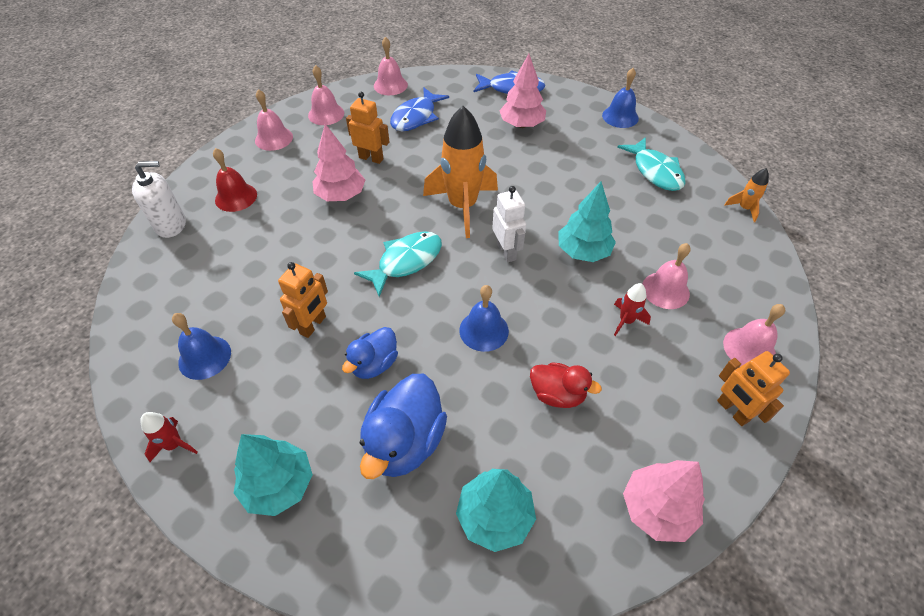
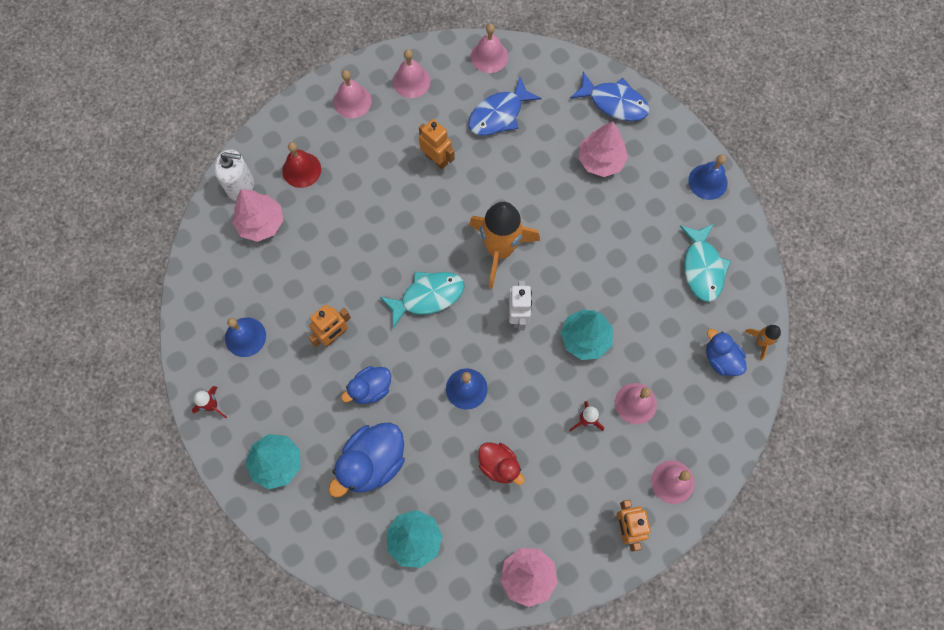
camera: 20 degrees right, 20 degrees up
pink tree [312,124,365,201] -> pink tree moved to [232,189,283,242]
none -> blue duck [706,329,747,376]

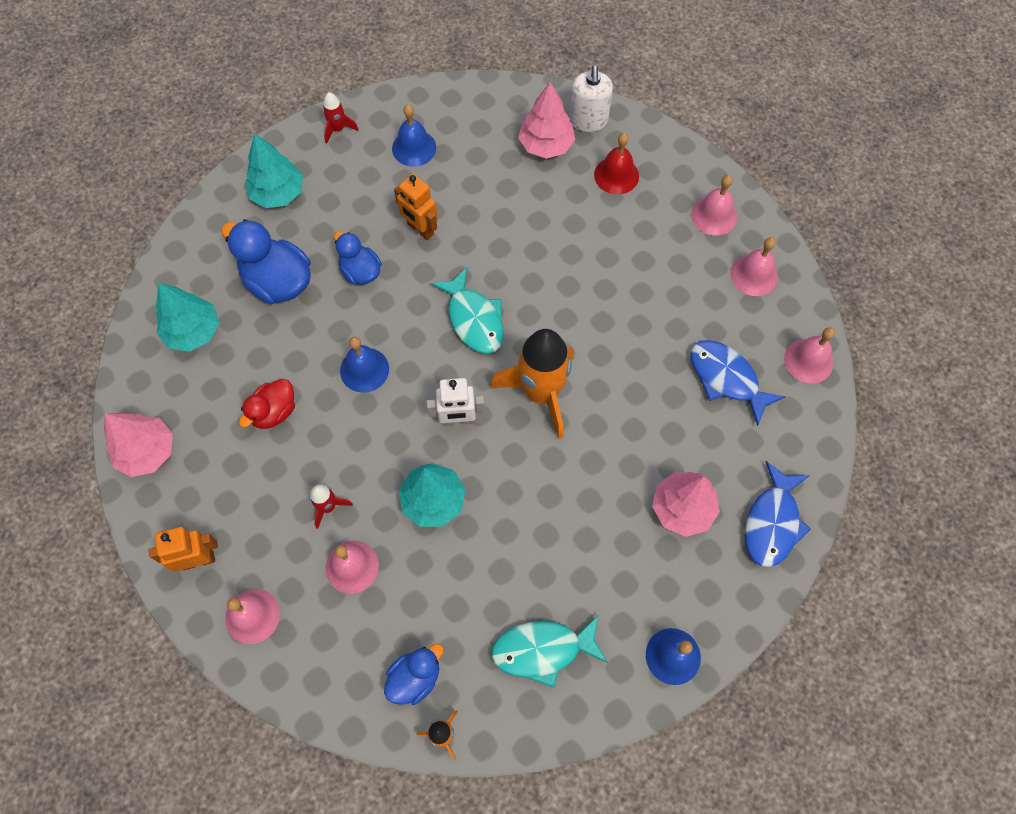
camera: 85 degrees right, 5 degrees down
orange robot [419,119,455,169] -> none

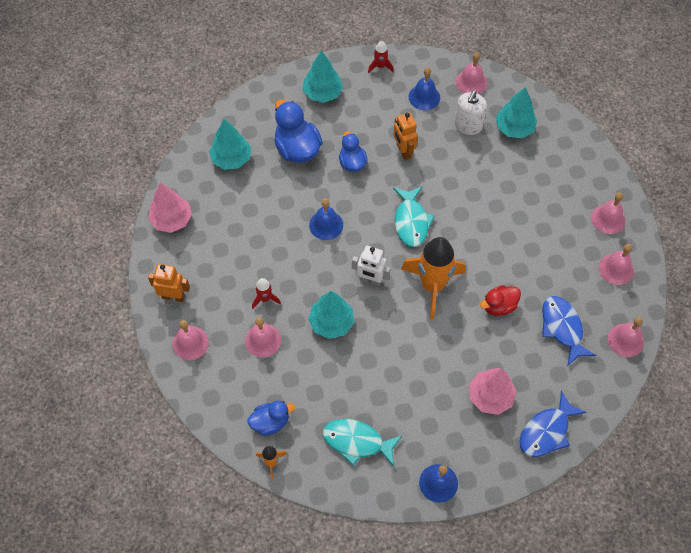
camera: 25 degrees right, 5 degrees down
red duck [239,379,295,429] -> red duck moved to [480,285,521,316]
pink tree [518,82,575,159] -> turquoise tree [496,87,537,138]
white soap dispenser [569,65,613,132] -> white soap dispenser moved to [454,90,487,135]
red bell [594,133,639,195] -> none
none -> pink bell [456,52,487,94]

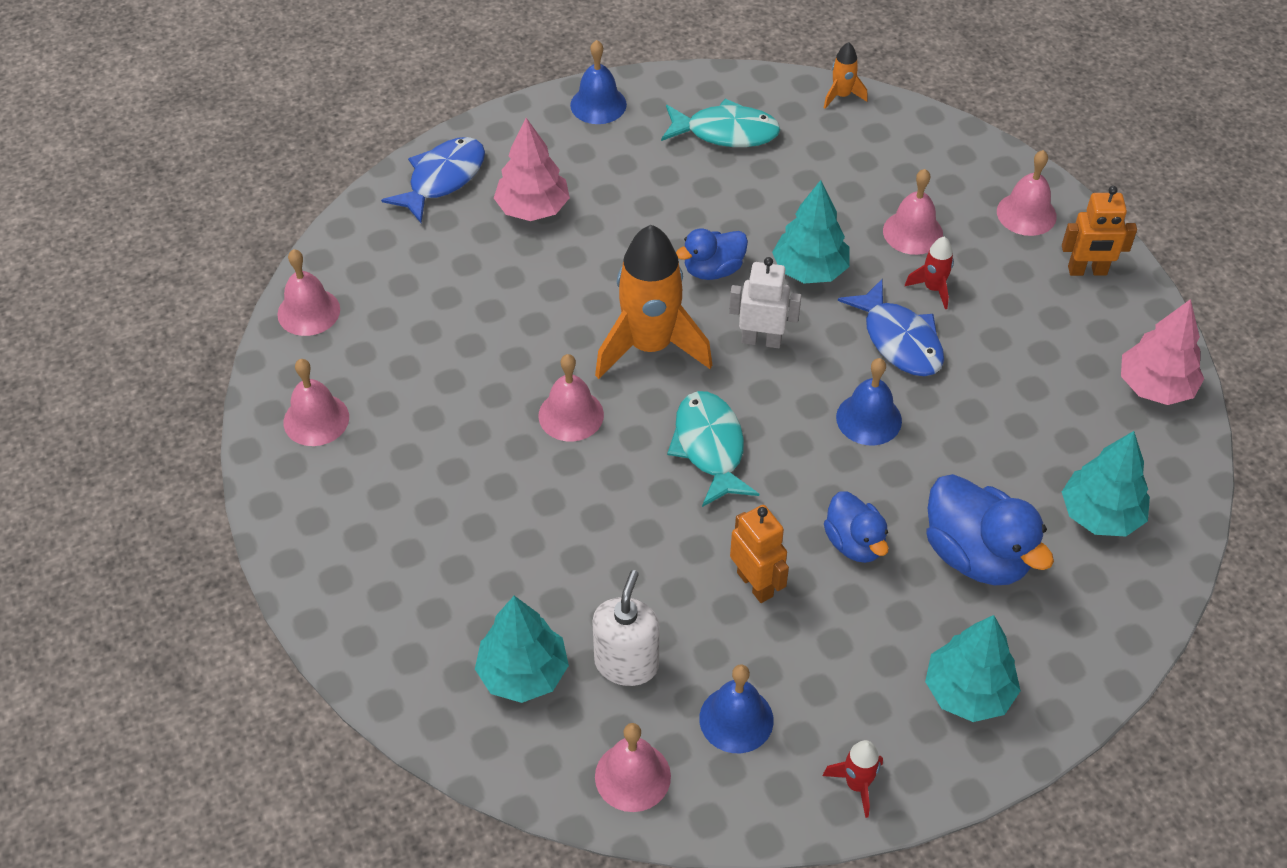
camera: 170 degrees right, 10 degrees down
blue duck [248,401,295,436] -> blue duck moved to [676,229,748,280]
red duck [480,285,521,316] -> none
blue fish [542,296,597,366] -> blue fish moved to [838,279,944,376]
pink bell [591,192,626,234] -> pink bell moved to [538,354,604,441]

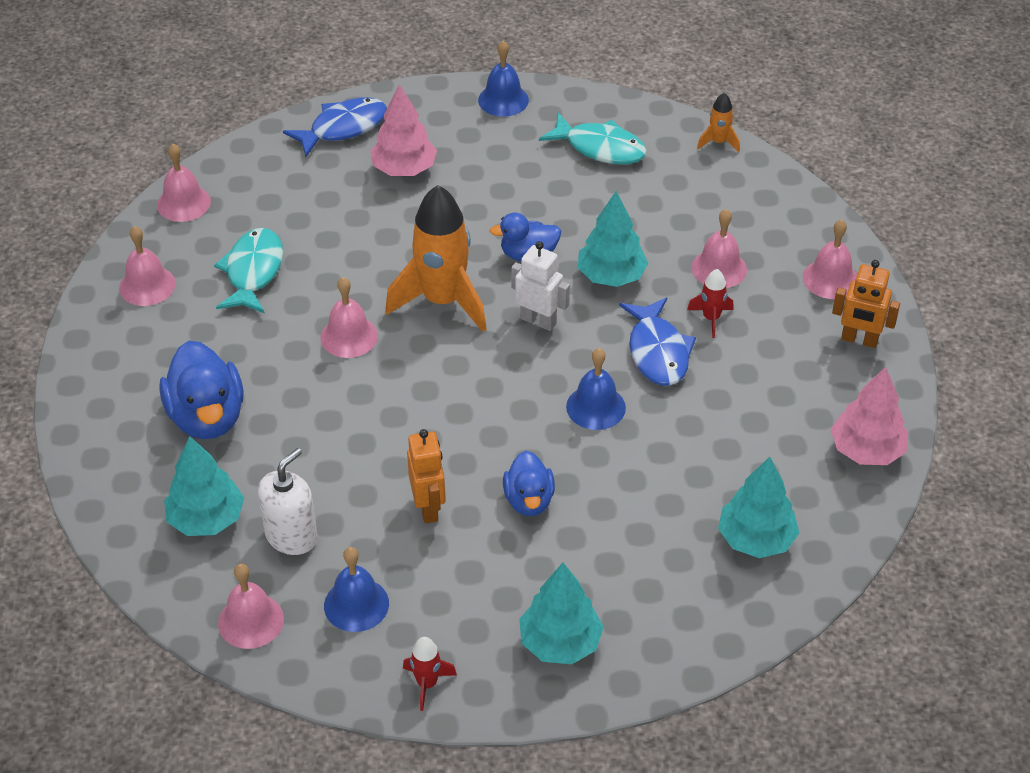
camera: 20 degrees right, 5 degrees down
turquoise fish [667,391,759,507] -> turquoise fish moved to [214,228,283,313]
blue duck [926,474,1054,585] -> blue duck moved to [159,341,244,439]

